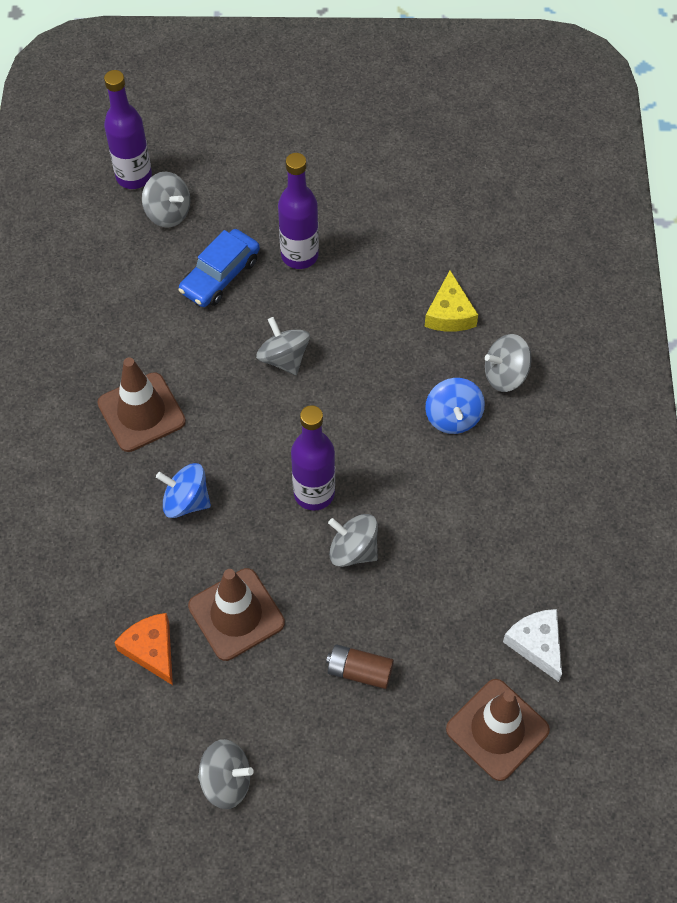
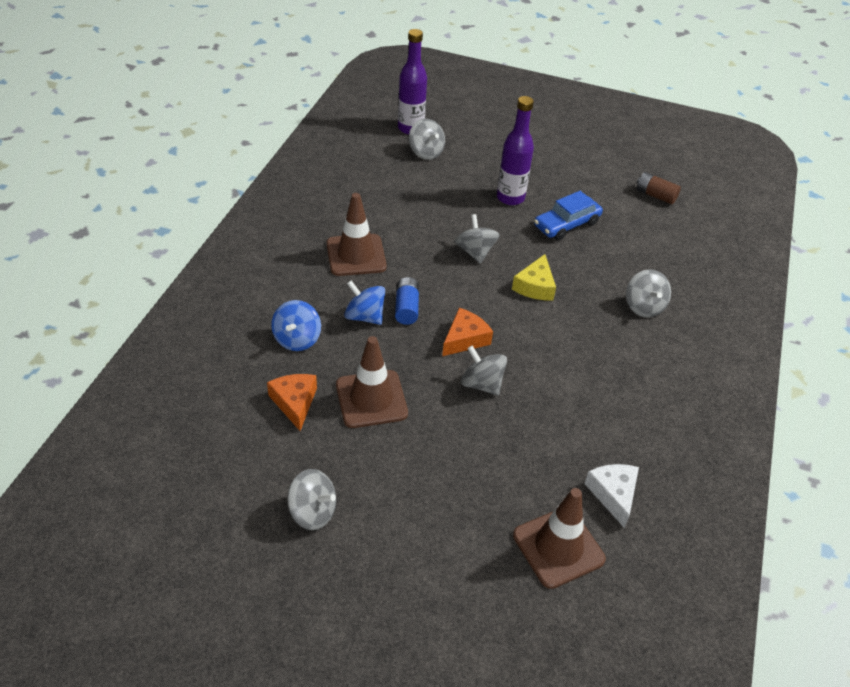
camera: 15 degrees right, 15 degrees down
blue car [178,229,260,307] -> blue car moved to [534,191,603,240]
purple bottle [291,405,335,511] -> orange cheese [442,308,493,356]
brown battery [326,644,394,689] -> brown battery moved to [636,172,681,204]
yellow cheese [425,270,478,332] -> yellow cheese moved to [512,254,556,300]
blue spinning top [425,378,485,434] -> blue spinning top moved to [271,300,321,351]
grey spinning top [485,334,531,392] -> grey spinning top turned 105 degrees counterclockwise [626,270,671,317]
none -> blue battery [395,277,419,325]

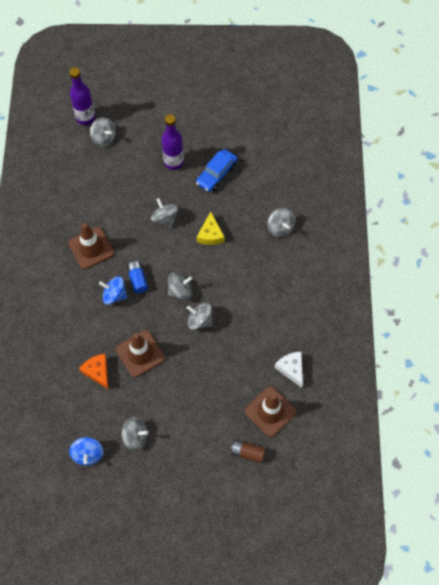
camera: 15 degrees left, 20 degrees up
blue spinning top [271,300,321,351] -> blue spinning top moved to [69,437,103,466]
orange cheese [442,308,493,356] -> grey spinning top [168,273,193,300]
brown battery [636,172,681,204] -> brown battery moved to [230,440,265,463]

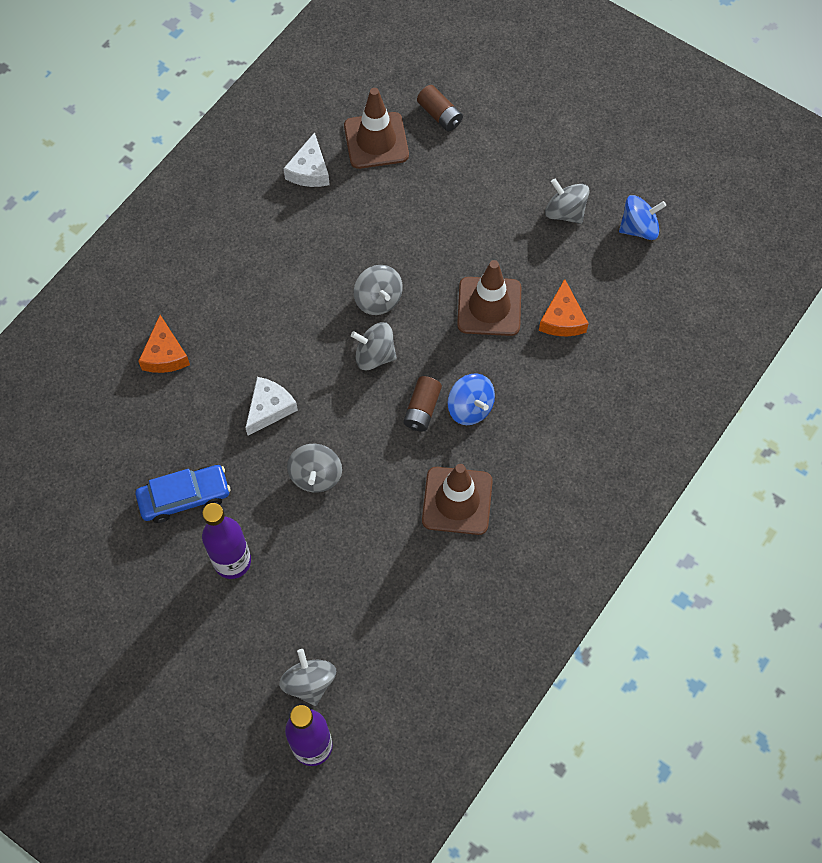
camera: 145 degrees left, 0 degrees up
blue spinning top [69,437,103,466] -> blue spinning top turned 45 degrees clockwise [619,195,666,240]
blue battery [127,261,148,293] -> brown battery [403,376,442,432]
yellow cheese [197,212,225,245] -> white cheese [245,377,298,436]
grey spinning top [267,208,295,237] -> orange cheese [138,315,190,373]

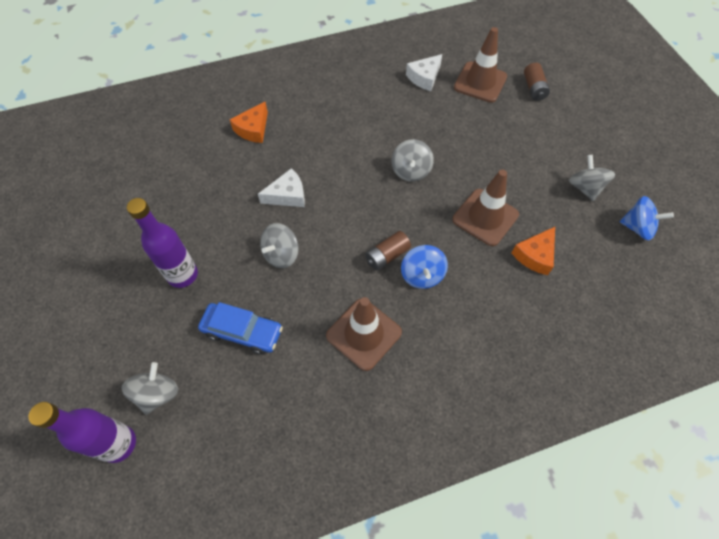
camera: 35 degrees right, 5 degrees down
blue car [135,465,230,523] -> blue car moved to [198,302,283,354]
grey spinning top [351,322,397,370] -> none

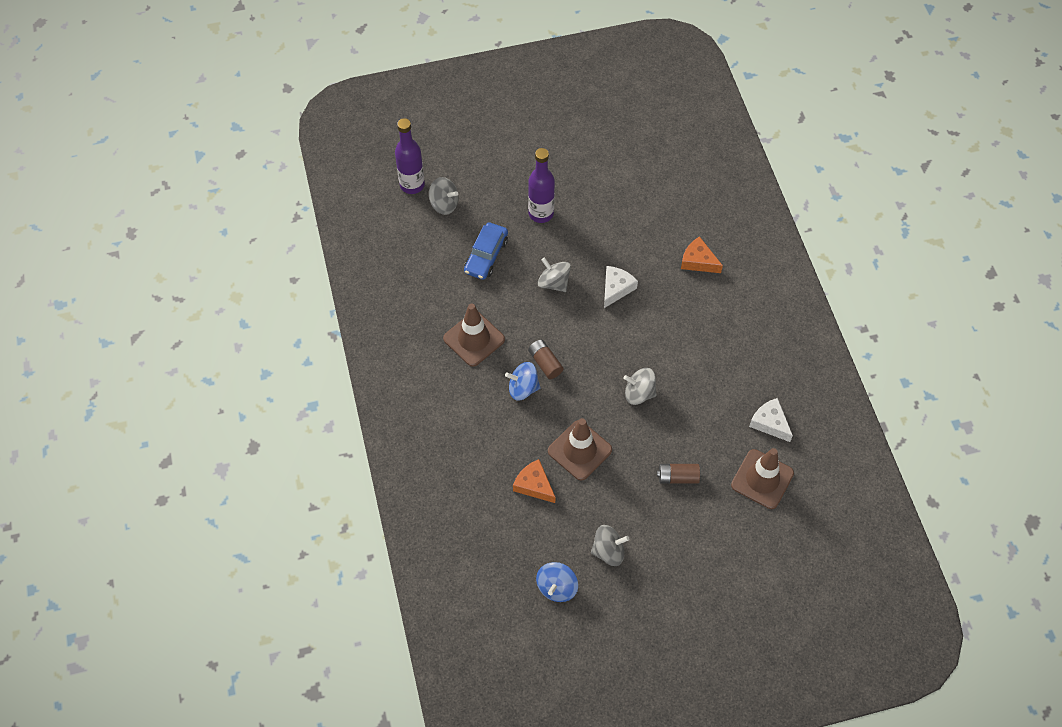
camera: 95 degrees right, 0 degrees up
white cheese [258,168,305,207] -> white cheese turned 135 degrees counterclockwise [604,266,638,308]
brown battery [524,63,550,101] -> brown battery moved to [657,464,700,484]

